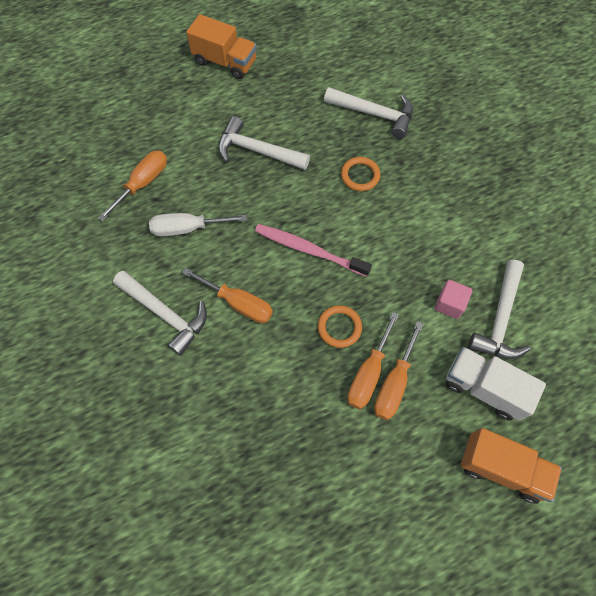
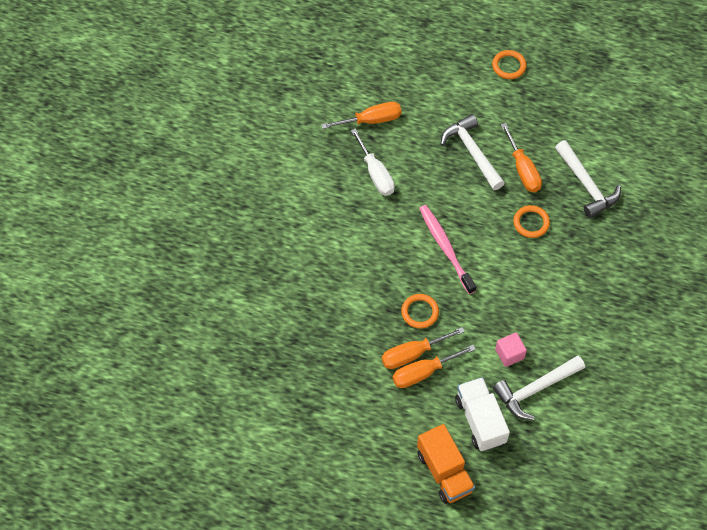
camera: 40 degrees right, 5 degrees down
white hammer [113,271,207,356] -> none
white screwdriver [149,213,247,236] -> white screwdriver turned 150 degrees counterclockwise [351,128,395,196]
orange screwdriver [182,268,273,323] -> orange screwdriver moved to [501,123,542,192]
orange truck [186,14,257,79] -> orange ring [492,50,527,79]

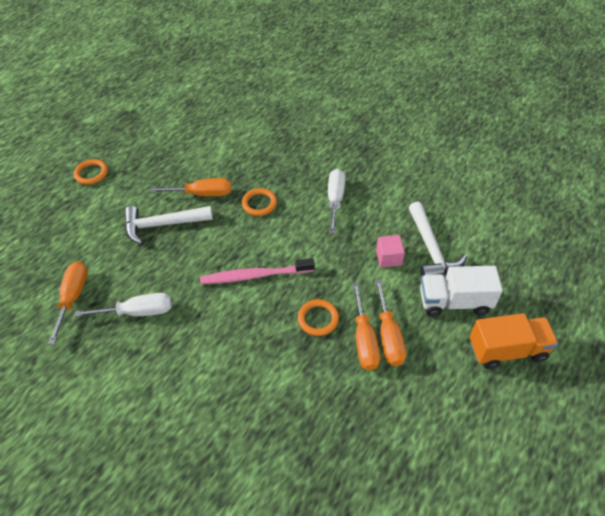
camera: 70 degrees left, 10 degrees down
white hammer [555,140,621,218] -> none
none -> white screwdriver [328,169,345,234]

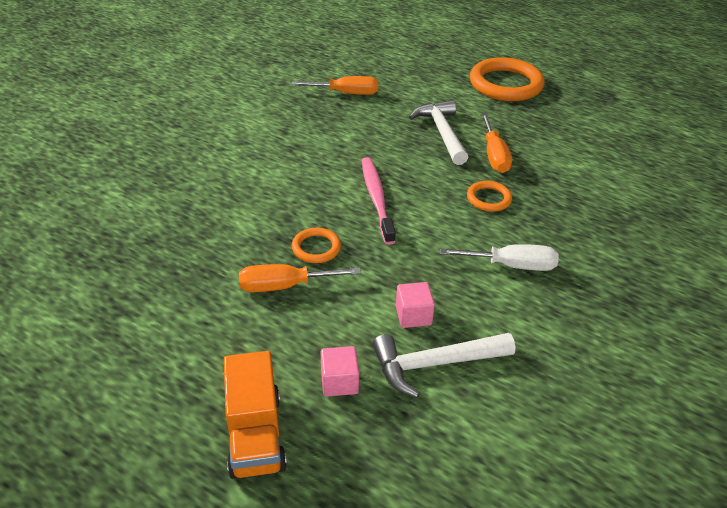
camera: 85 degrees right, 10 degrees down
orange ring [74,159,108,185] -> orange ring [470,57,544,101], size x2.04
white screwdriver [74,293,172,317] -> none
orange screwdriver [375,279,406,366] -> none
white truck [420,266,503,317] -> pink cube [321,346,359,397]

